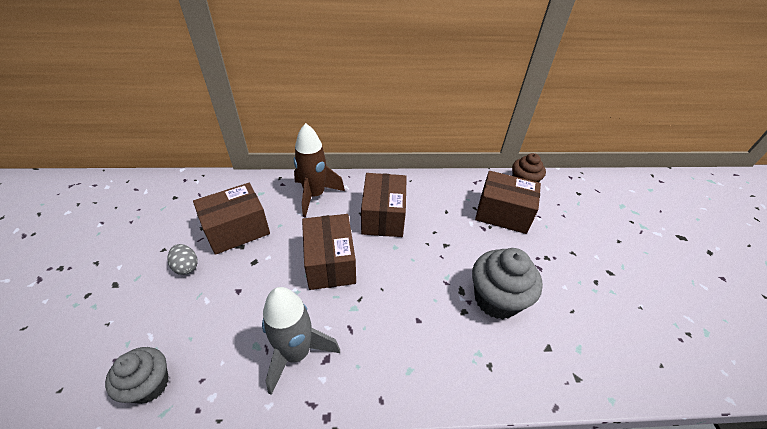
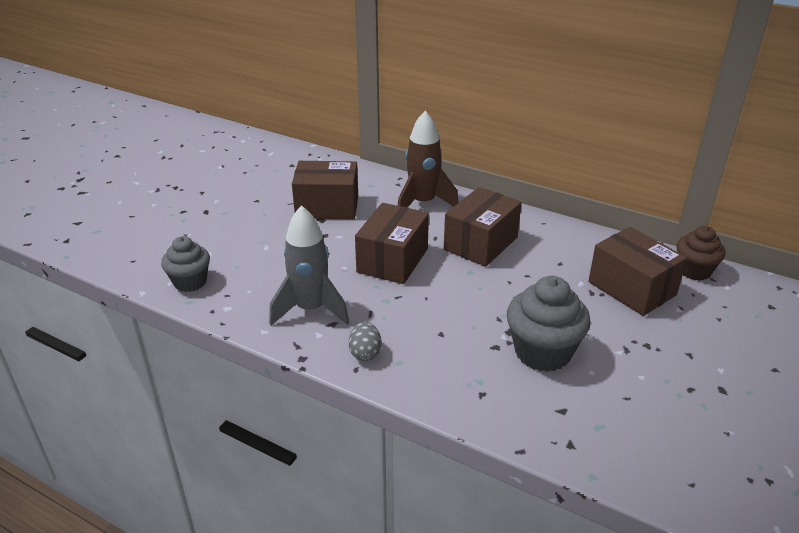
camera: 35 degrees right, 10 degrees down
grey egg [167,244,198,275] -> grey egg moved to [349,321,382,361]

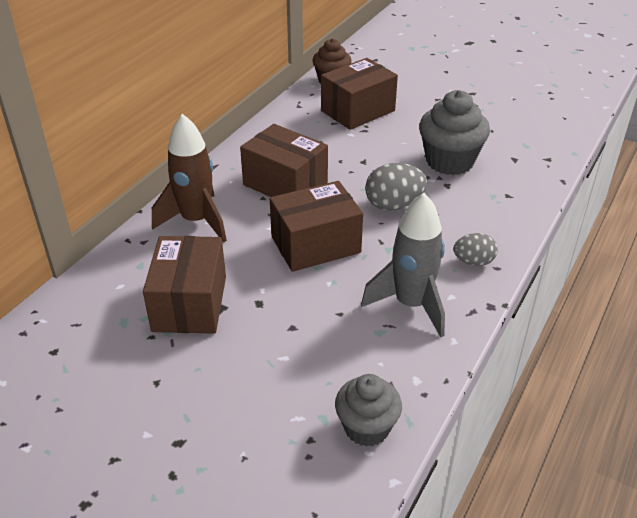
camera: 90 degrees left, 5 degrees up
brown box [355,203,429,284] -> brown box turned 45 degrees counterclockwise [270,181,363,272]
none -> grey egg [365,163,427,210]

